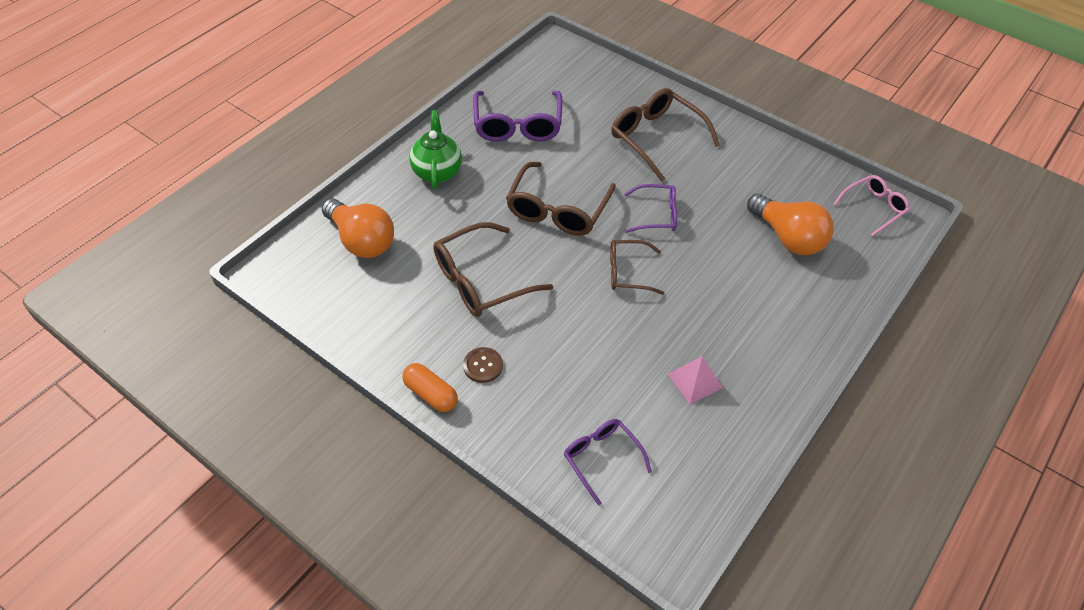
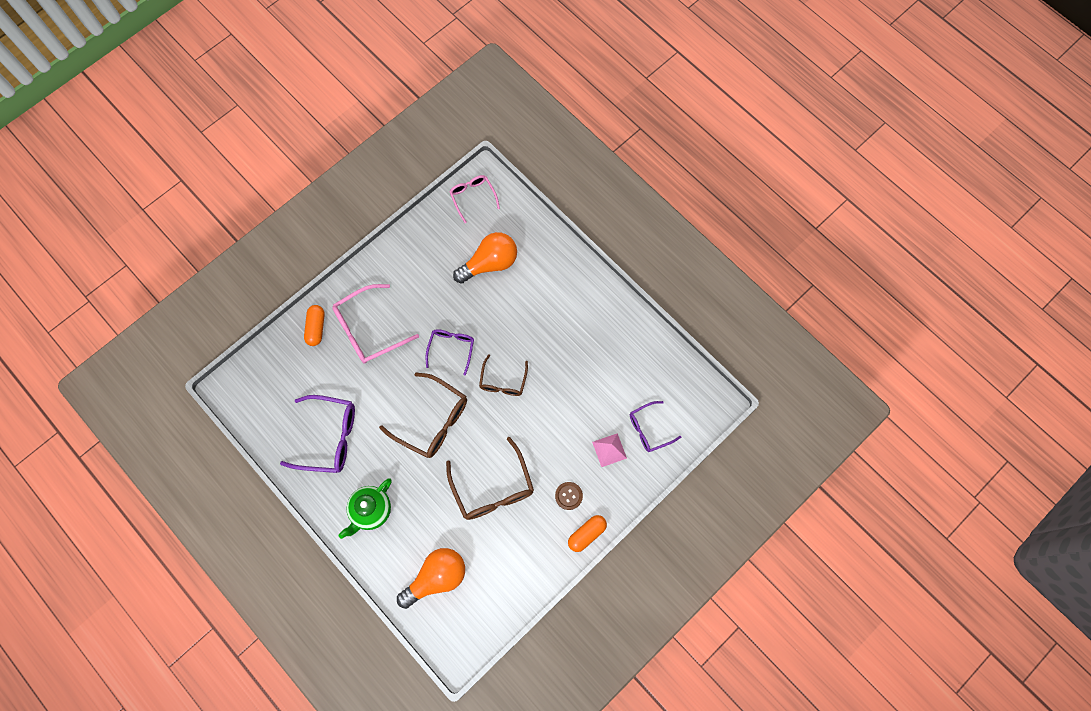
camera: 80 degrees left, 20 degrees up
green teapot [409,110,462,190] -> green teapot turned 60 degrees counterclockwise [339,478,392,539]
brown glasses [611,88,720,182] -> pink glasses [332,284,419,364]
pink pyramid [668,356,723,404] -> pink pyramid moved to [592,433,627,467]
none -> orange capsule [304,305,325,346]

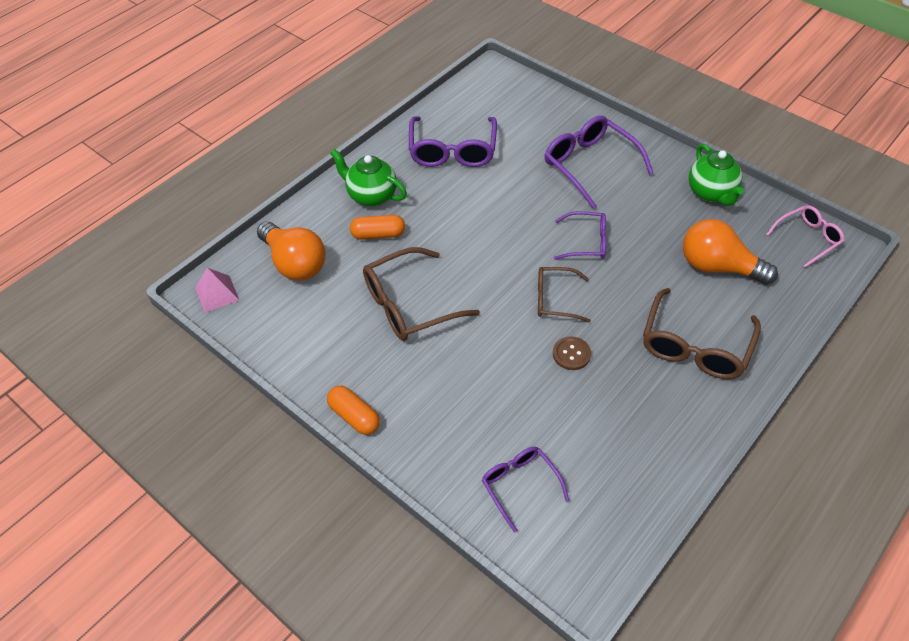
camera: 85 degrees right, 20 degrees down
orange capsule [304,305,325,346] -> orange capsule moved to [350,215,405,240]
pink glasses [332,284,419,364] -> purple glasses [545,116,653,209]
brown glasses [379,373,467,458] -> brown glasses moved to [643,288,761,379]
orange light bulb [453,232,517,284] -> orange light bulb turned 150 degrees clockwise [683,219,778,285]
brown button [555,482,583,510] -> brown button moved to [553,336,591,370]
pink pyramid [592,433,627,467] -> pink pyramid moved to [195,268,239,313]
none -> green teapot [689,144,744,206]

